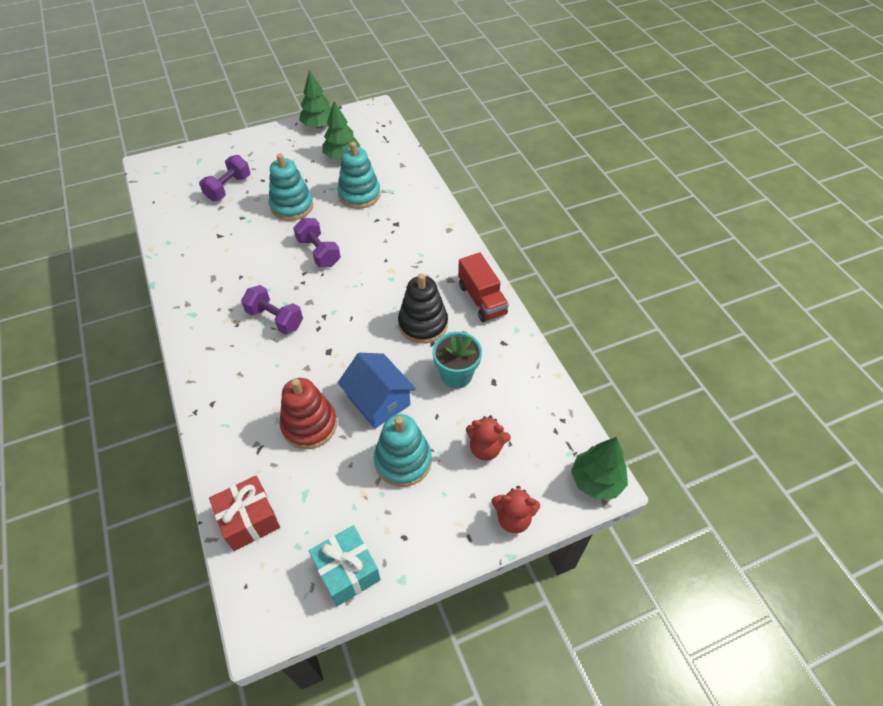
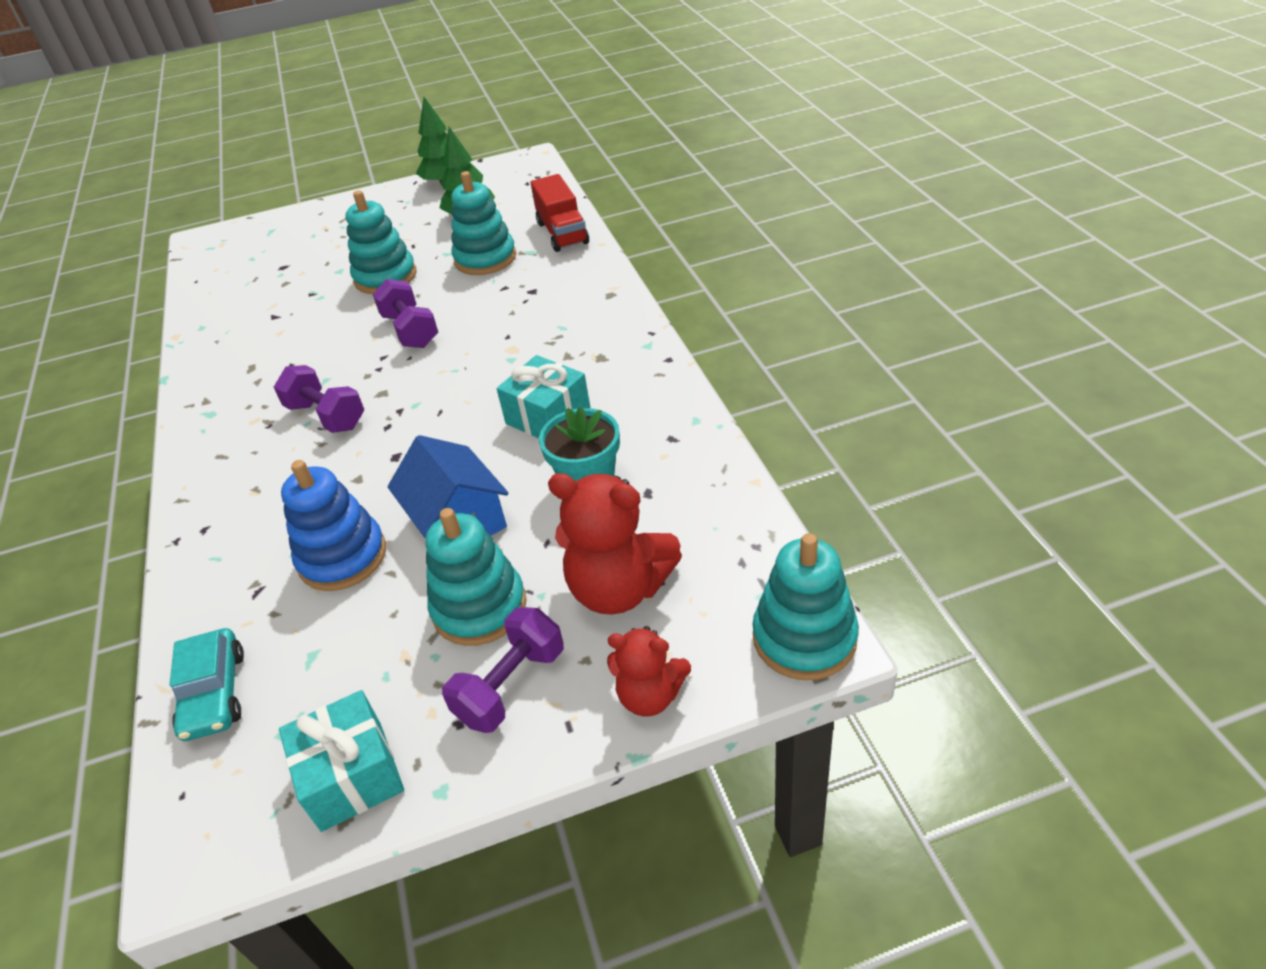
camera: 10 degrees right, 10 degrees down
purple dumbbell [199,155,250,201] -> purple dumbbell moved to [442,607,564,733]
red gift [209,476,280,551] -> turquoise car [169,628,244,741]
red stacking toy [280,378,337,449] -> blue stacking toy [281,460,386,591]
black stacking toy [398,273,448,344] -> turquoise gift [496,355,590,438]
red truck [458,252,509,322] -> red truck moved to [531,174,589,252]
red teddy bear [466,415,511,461] -> red teddy bear [548,473,682,615], size x1.65
green tree [571,437,628,500] -> turquoise stacking toy [753,533,859,680]

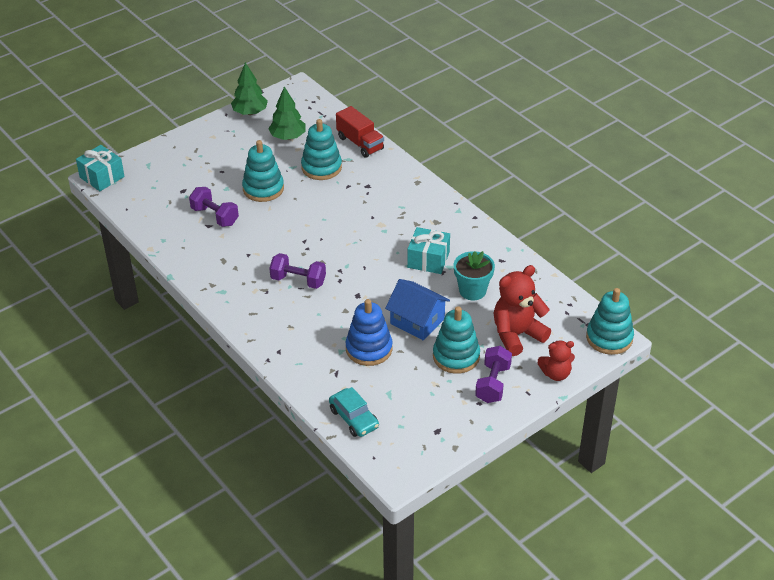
camera: 25 degrees left, 0 degrees up
turquoise gift [279,690,404,832] -> turquoise gift moved to [76,145,125,191]
purple dumbbell [373,279,438,348] -> purple dumbbell moved to [189,187,239,227]
red teddy bear [548,473,682,615] -> red teddy bear turned 150 degrees clockwise [494,265,551,356]

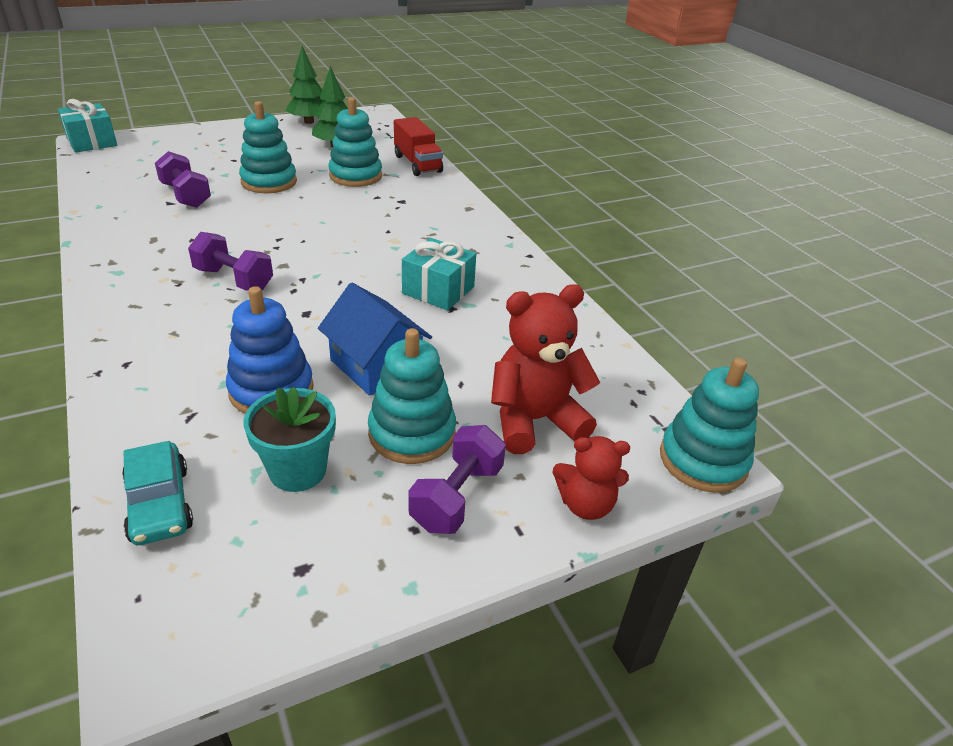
camera: 10 degrees right, 5 degrees down
turquoise flower pot [454,251,495,300] -> turquoise flower pot moved to [243,387,336,492]

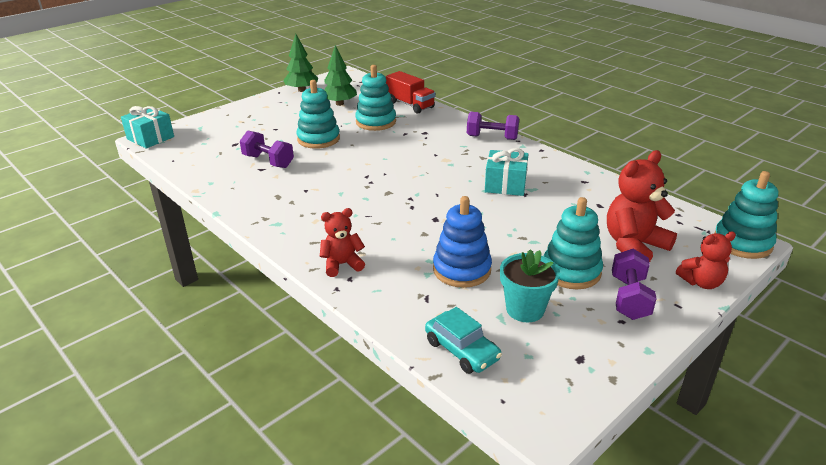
camera: 15 degrees left, 5 degrees down
purple dumbbell [188,232,273,291] -> purple dumbbell moved to [467,112,519,140]
blue house [318,283,432,396] -> none
none -> red teddy bear [320,208,365,277]

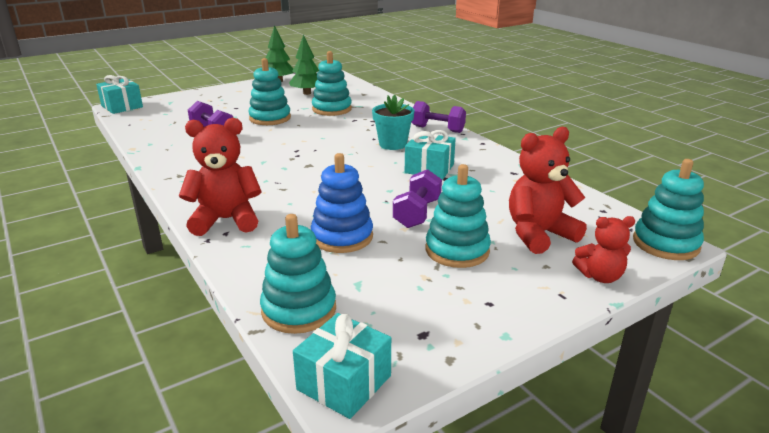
camera: 10 degrees right, 5 degrees down
red teddy bear [320,208,365,277] -> red teddy bear [179,118,261,236], size x1.65
red truck [386,71,435,114] -> none
turquoise car [425,307,502,374] -> turquoise stacking toy [260,214,336,334]
turquoise flower pot [500,249,560,322] -> turquoise flower pot moved to [372,95,414,150]
purple dumbbell [612,249,657,320] -> purple dumbbell moved to [393,169,442,228]
none -> turquoise gift [293,313,391,419]

